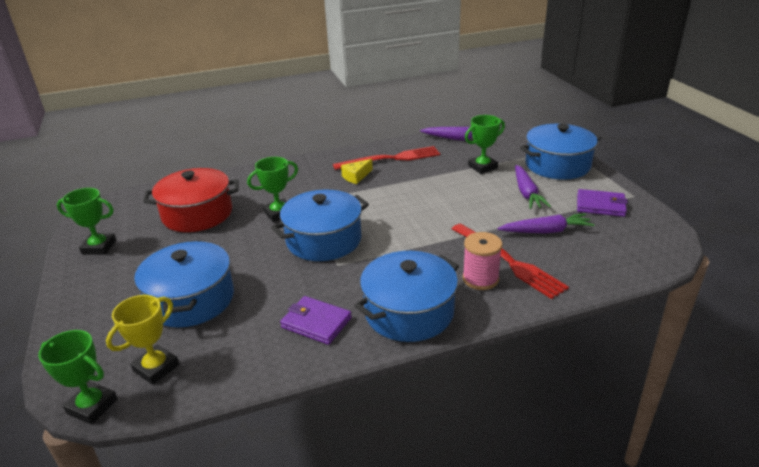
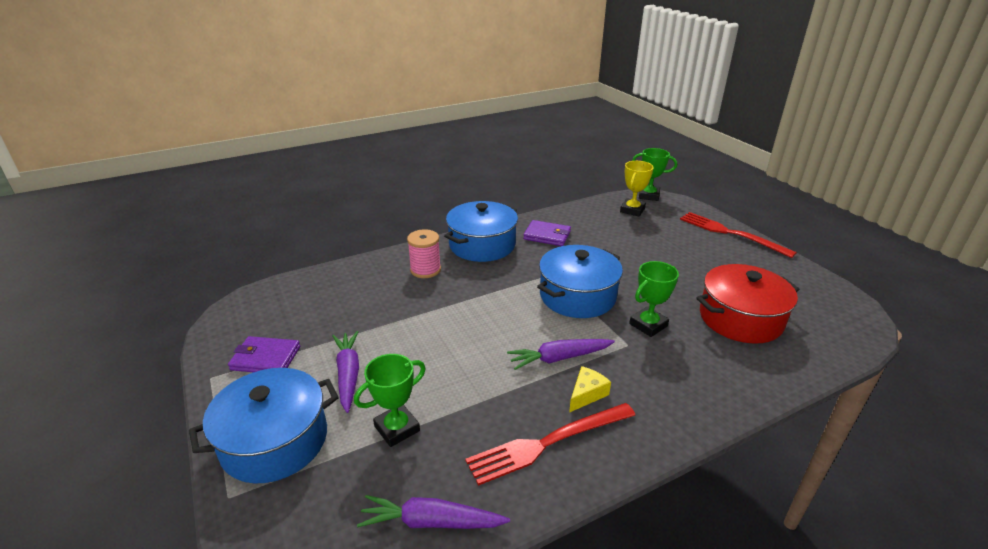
camera: 170 degrees right, 0 degrees up
green trophy [57,188,116,255] -> none
blue pot [134,240,234,327] -> none
red fork [452,223,569,299] -> red fork moved to [680,212,797,258]
purple carrot [497,213,595,233] -> purple carrot moved to [507,339,615,370]

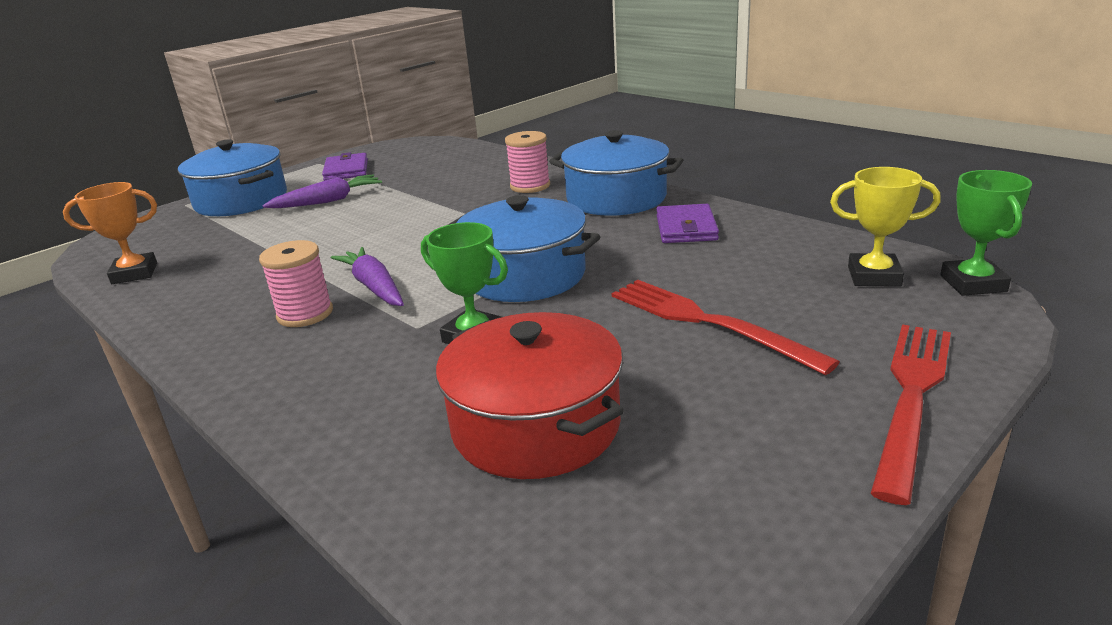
camera: 75 degrees right, 5 degrees down
green trophy [354,354,426,447] -> none
purple carrot [357,495,510,529] -> orange trophy [63,182,157,284]
red fork [465,403,635,486] -> red fork moved to [612,280,840,375]
yellow cheese [569,366,611,413] -> pink spool [259,240,333,327]

